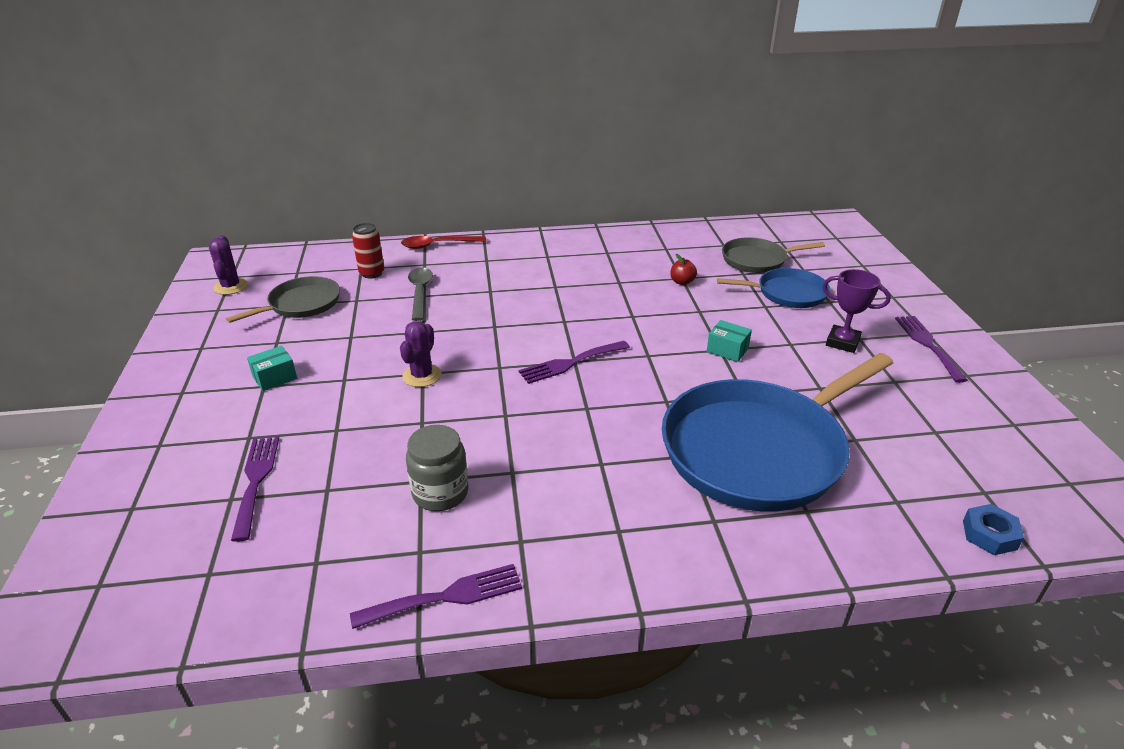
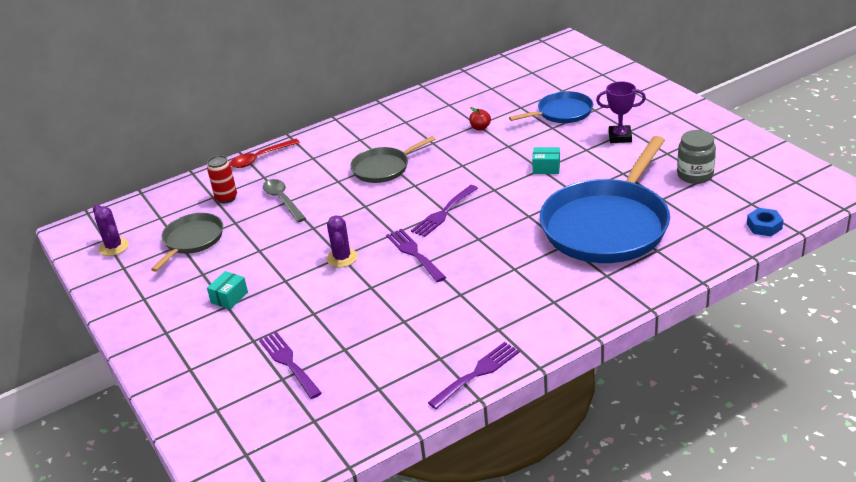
camera: 20 degrees left, 0 degrees up
grey jar [406,425,469,511] -> grey jar moved to [677,130,716,184]
grey pan [722,237,825,273] -> grey pan moved to [350,136,435,183]
purple fork [895,316,968,383] -> purple fork moved to [386,229,446,282]

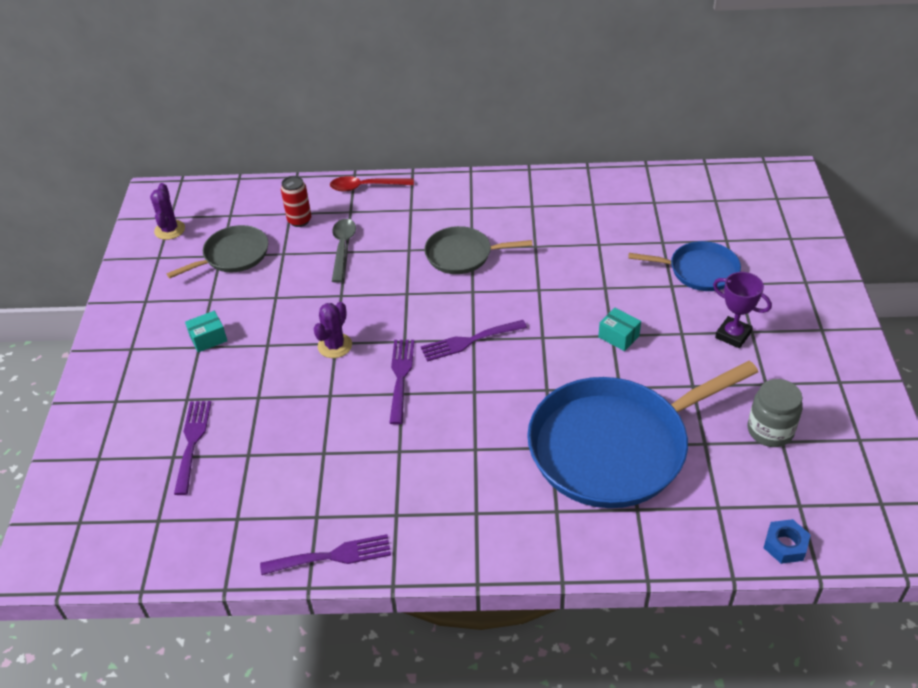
camera: 30 degrees right, 10 degrees up
red apple [469,107,491,130] -> none

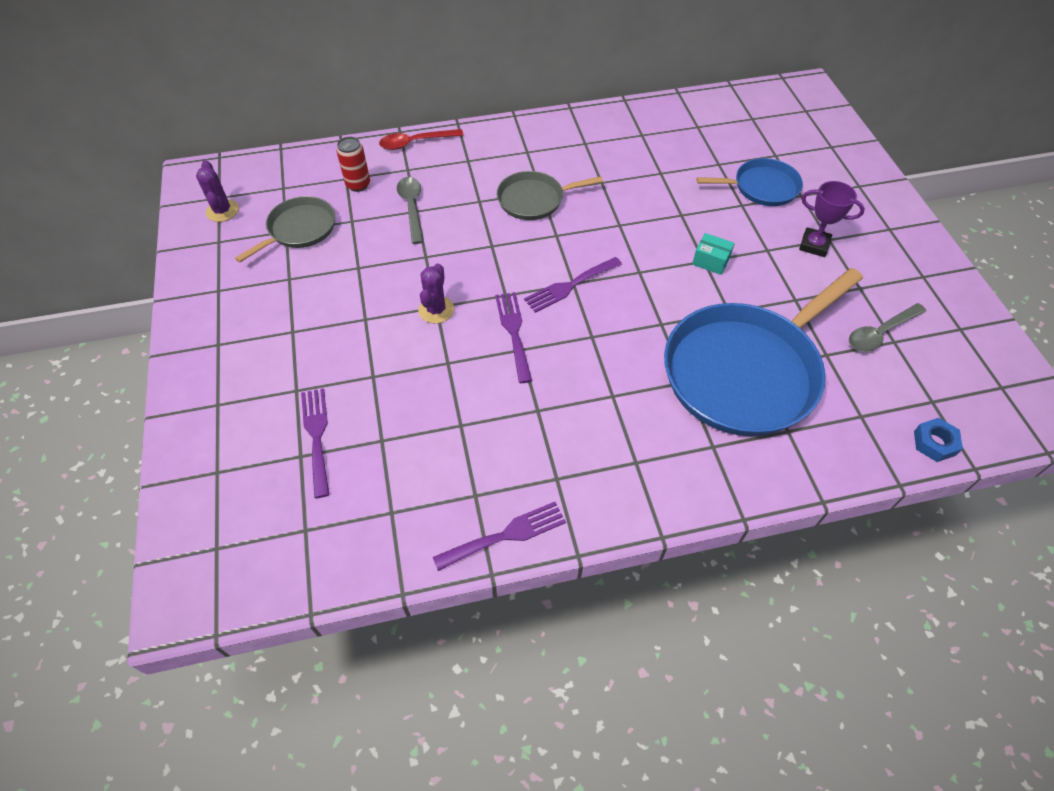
camera: 15 degrees left, 10 degrees up
turquoise box [185,311,227,352] -> none
grey jar [748,379,803,447] -> grey spoon [849,303,926,352]

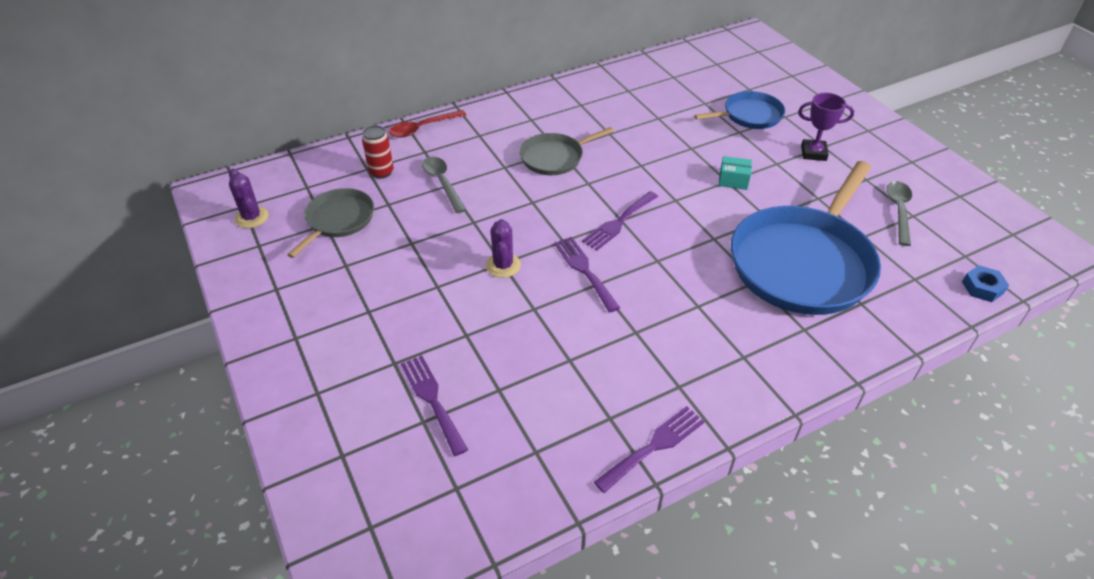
camera: 15 degrees left, 10 degrees down
grey spoon [849,303,926,352] -> grey spoon turned 150 degrees clockwise [887,181,912,246]

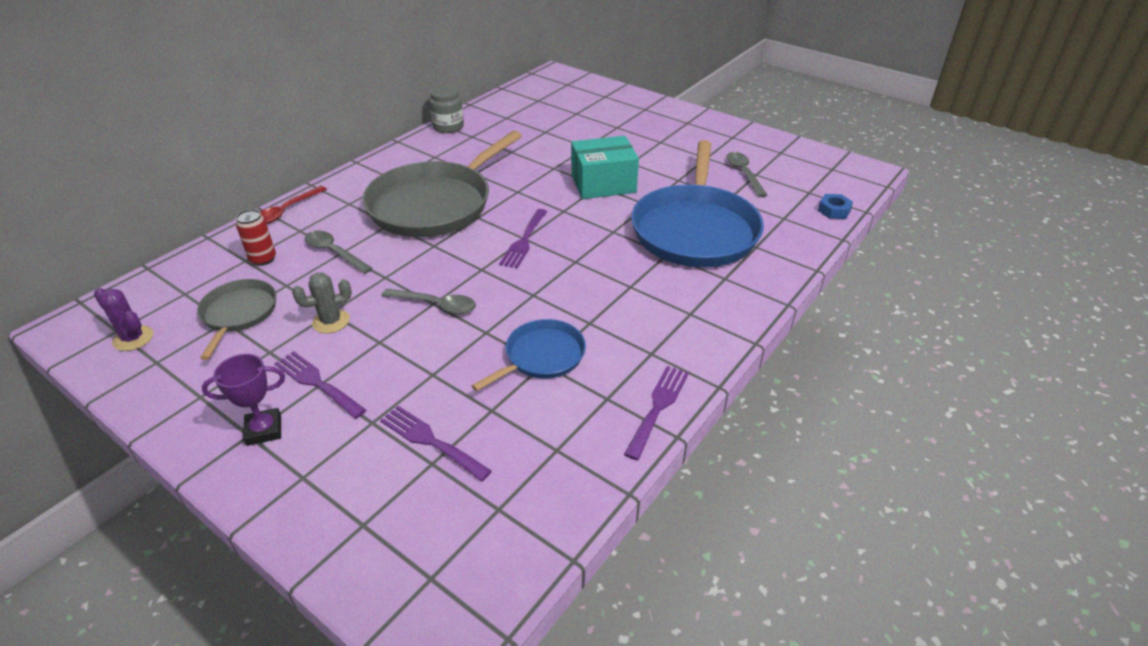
camera: 25 degrees left, 5 degrees down
purple cactus [486,219,521,278] -> grey spoon [382,289,476,314]
grey pan [520,127,614,175] -> grey pan [363,131,522,237], size x1.97
purple fork [554,237,620,312] -> purple fork moved to [274,351,366,419]
blue pan [694,91,785,129] -> blue pan moved to [472,319,586,391]
turquoise box [719,156,752,190] -> turquoise box [571,136,639,199], size x2.14
purple trophy [798,93,854,161] -> purple trophy moved to [202,354,285,446]
none -> grey cactus [292,272,352,333]
none -> grey jar [429,85,464,133]

